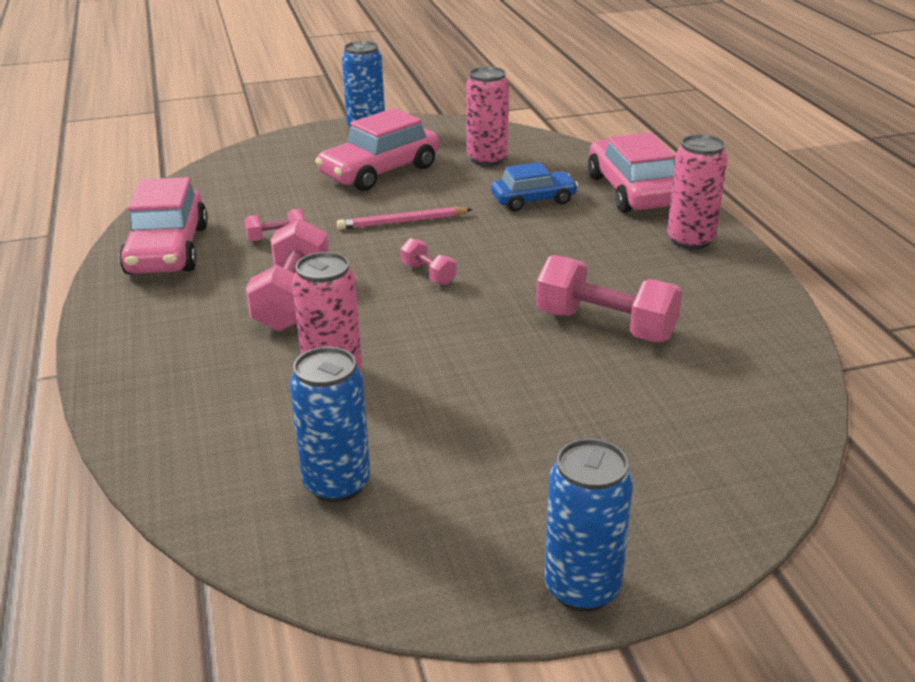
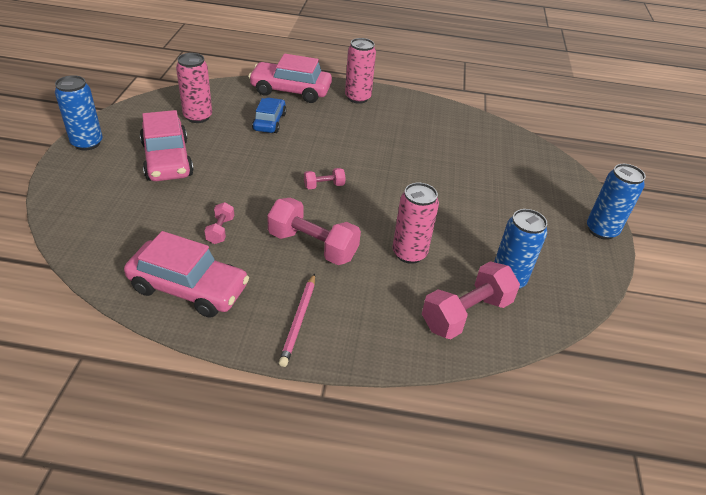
camera: 70 degrees left, 10 degrees up
pink pencil [337,207,472,230] -> pink pencil moved to [279,273,315,367]
pink dumbbell [536,255,682,342] -> pink dumbbell moved to [422,261,520,339]

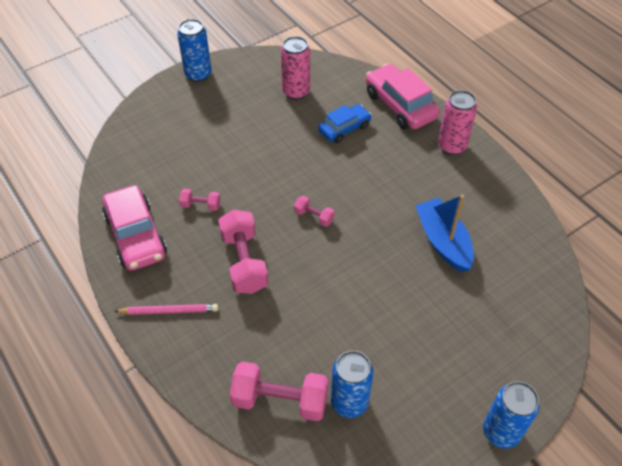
camera: 50 degrees right, 10 degrees up
pink car [140,110,194,181] -> none
pink dumbbell [204,202,234,244] -> pink dumbbell turned 45 degrees clockwise [179,189,220,211]
pink pencil [279,273,315,367] -> pink pencil turned 150 degrees counterclockwise [114,304,218,315]
pink can [392,183,439,264] -> none
none -> blue boat [415,195,474,272]

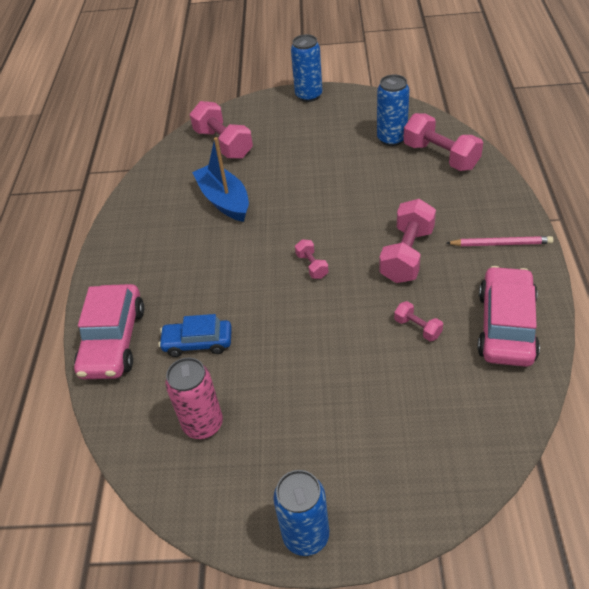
camera: 140 degrees left, 5 degrees down
pink pencil [114,304,218,315] -> pink pencil turned 150 degrees clockwise [447,236,553,246]
blue boat [415,195,474,272] -> blue boat turned 135 degrees clockwise [192,137,249,222]
pink can [438,90,477,155] -> none
none -> pink dumbbell [190,101,253,159]

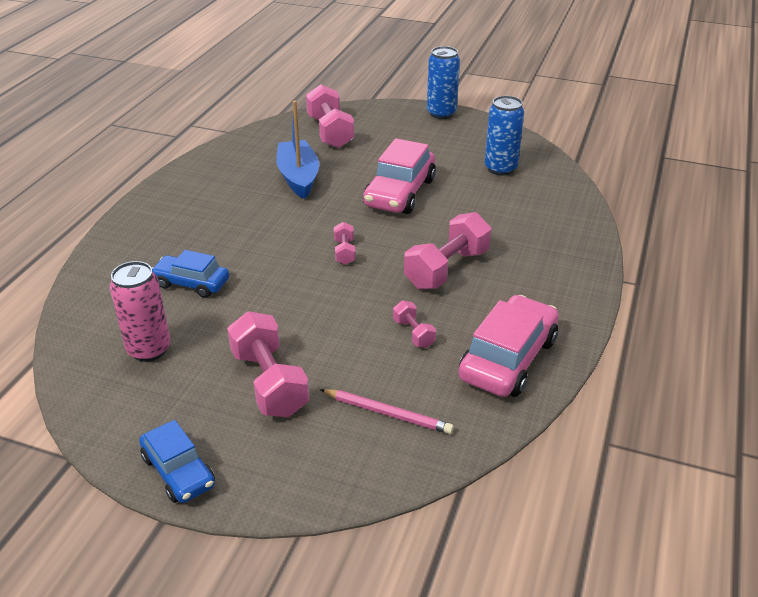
camera: 15 degrees right, 10 degrees down
pink car [74,284,144,379] -> pink car moved to [363,138,436,214]
blue can [273,470,329,556] -> blue car [139,420,215,503]
pink dumbbell [403,113,483,171] -> pink dumbbell moved to [227,311,309,417]
pink pencil [447,236,553,246] -> pink pencil moved to [320,389,454,434]

